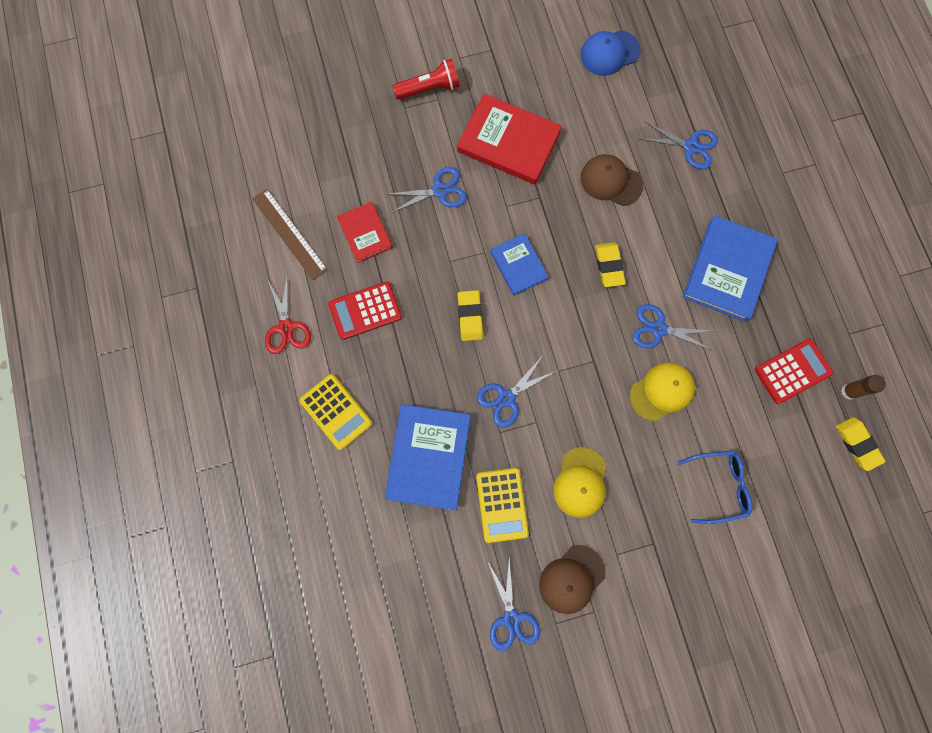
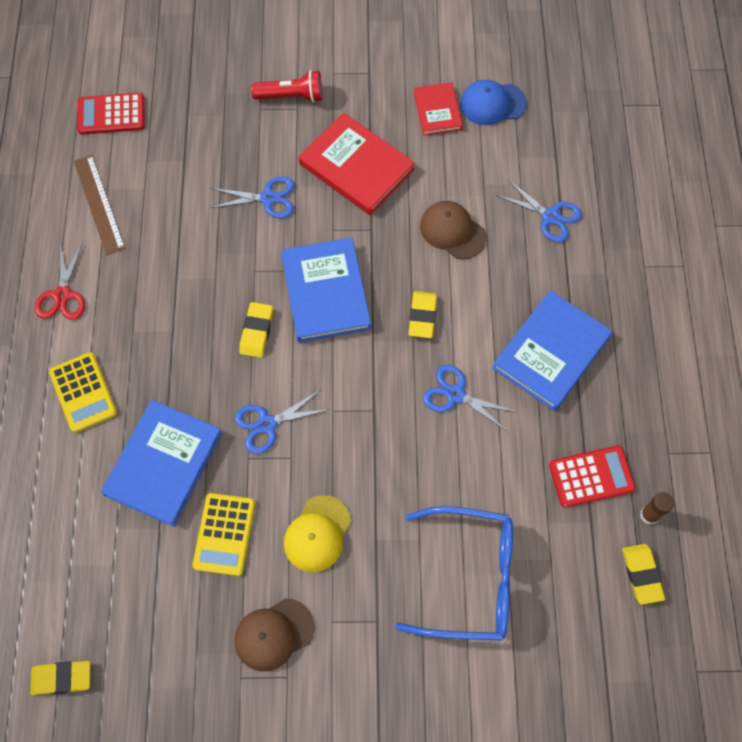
camera: 15 degrees right, 10 degrees down
red calculator [328,281,402,340] -> red calculator moved to [77,93,145,135]
red book [337,202,393,263] -> red book moved to [414,82,463,136]
blue scissors [488,558,540,651] -> none
blue book [490,233,548,295] -> blue book [281,237,371,343], size x1.72
yellow cap [629,362,695,421] -> none
blue glasses [678,450,752,524] -> blue glasses [395,506,513,641], size x1.65
none -> yellow eraser [30,661,90,695]

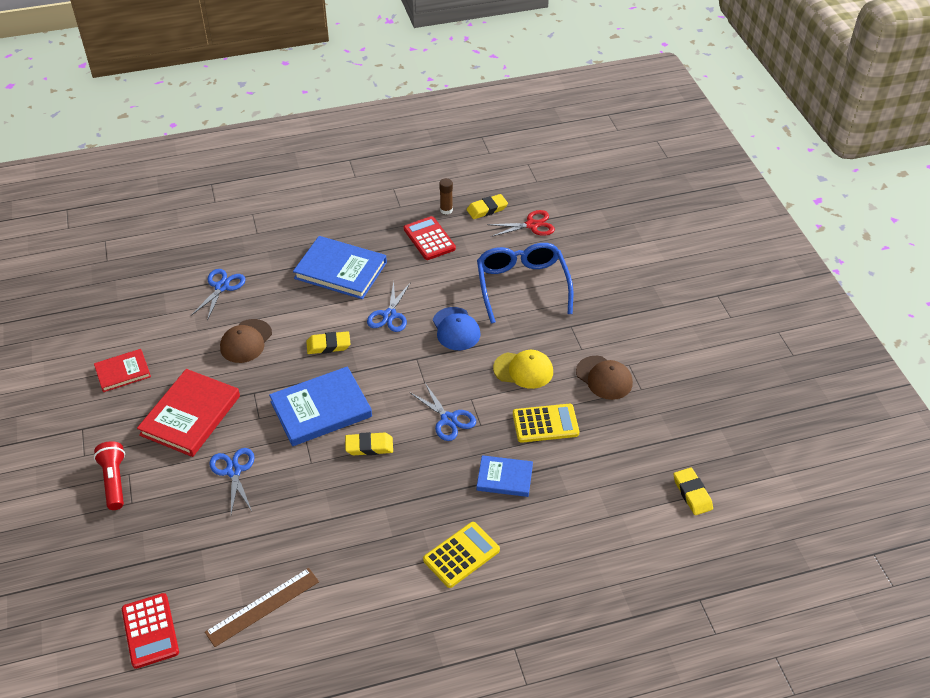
camera: 105 degrees left, 20 degrees down
red scissors [35,242,85,320] -> red scissors moved to [487,210,555,237]
blue book [101,400,222,527] -> blue book [477,455,533,497], size x0.58
blue cap [460,80,527,125] -> blue cap moved to [433,307,480,350]

